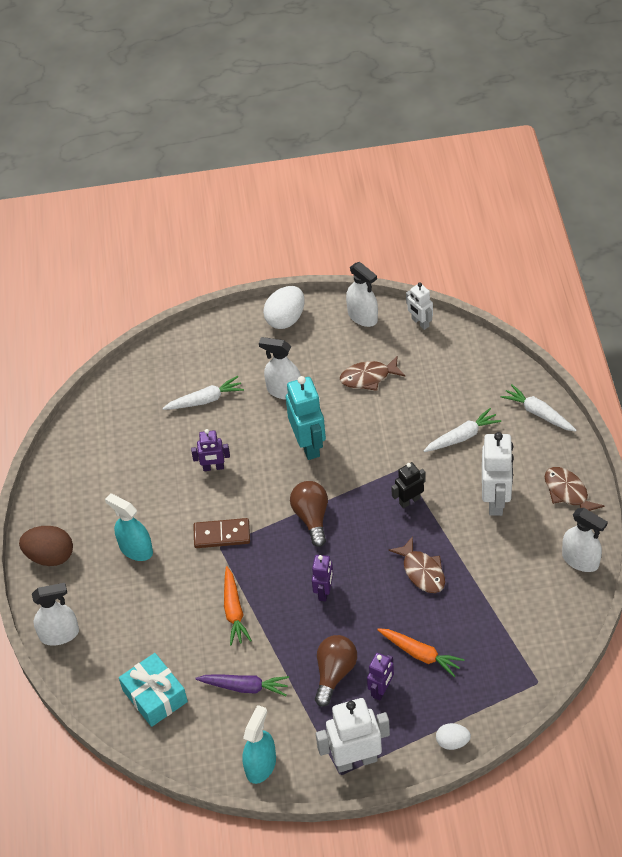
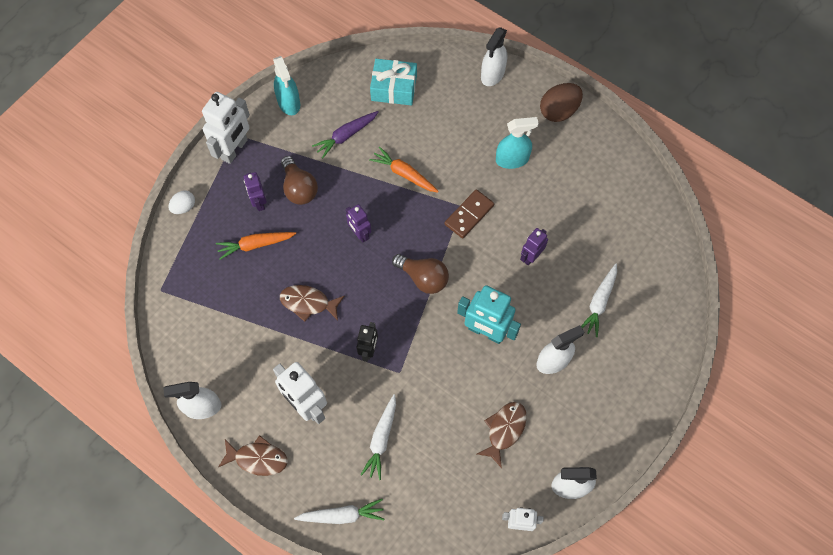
camera: 130 degrees right, 15 degrees up
white egg [263,286,305,329] -> none

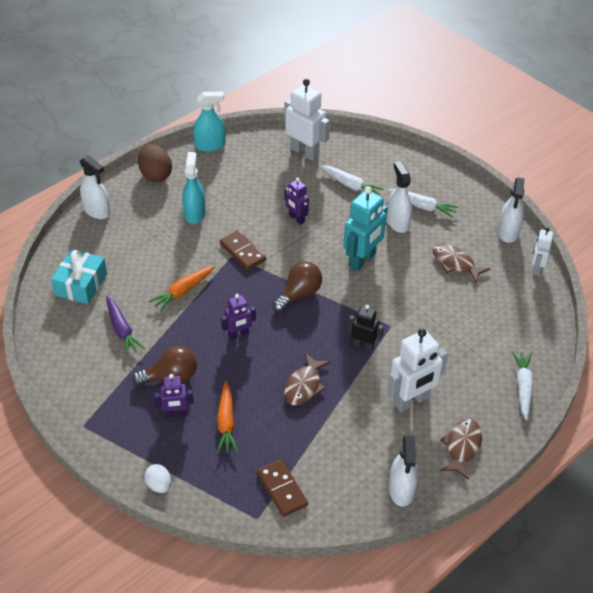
camera: 80 degrees left, 20 degrees down
white robot [202,92,250,164] -> white robot moved to [284,79,330,161]
turquoise spray bottle [273,56,300,115] -> turquoise spray bottle moved to [193,91,225,152]
white carrot [361,394,396,480] -> white carrot moved to [388,189,458,218]
none -> brown domino [257,459,308,517]

